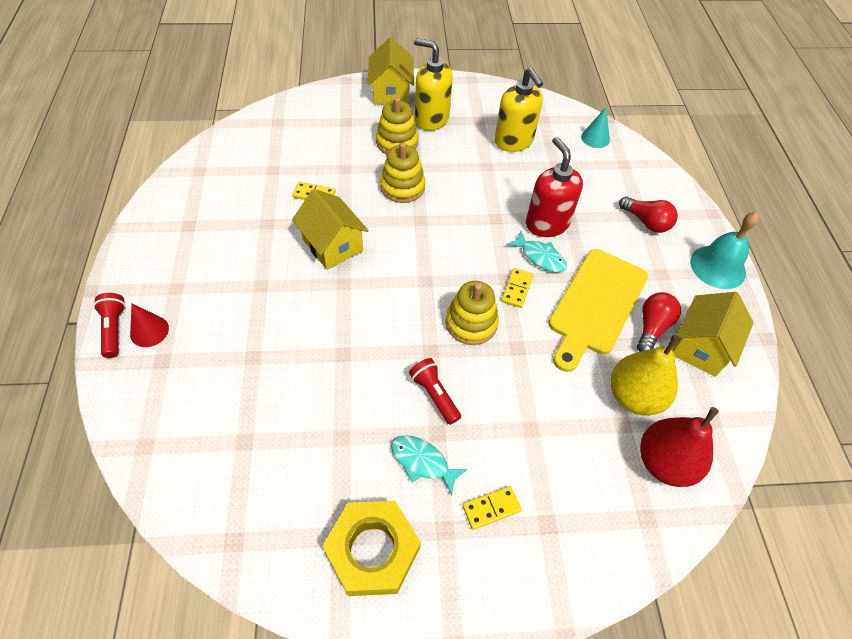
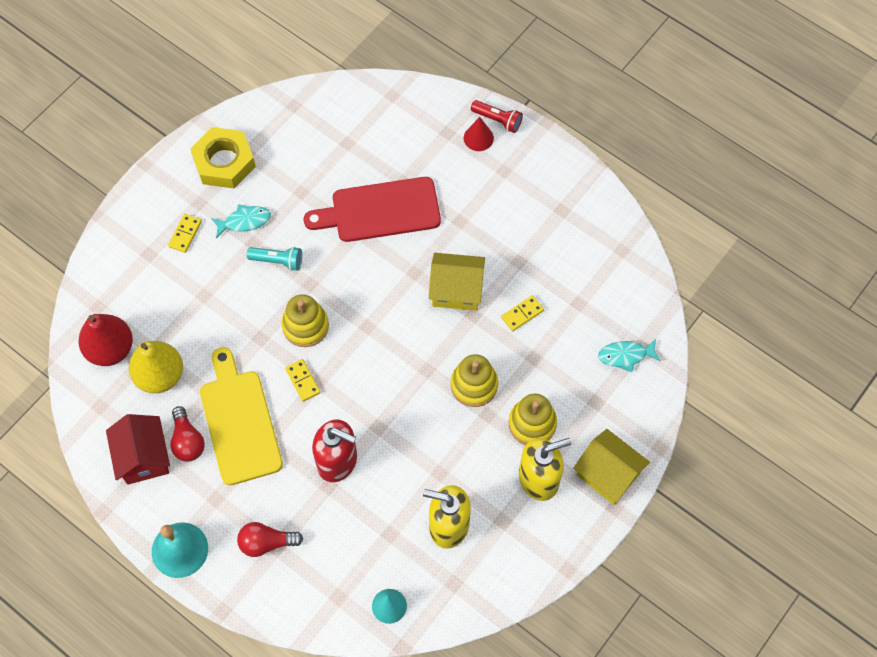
camera: 135 degrees right, 10 degrees up
red flashlight [409,358,461,425] -> turquoise flashlight [247,247,302,271]
turquoise fish [506,231,567,272] -> turquoise fish moved to [598,339,661,372]
yellow house [672,292,754,377] -> red house [106,414,170,485]
none -> red cutting board [304,177,441,242]

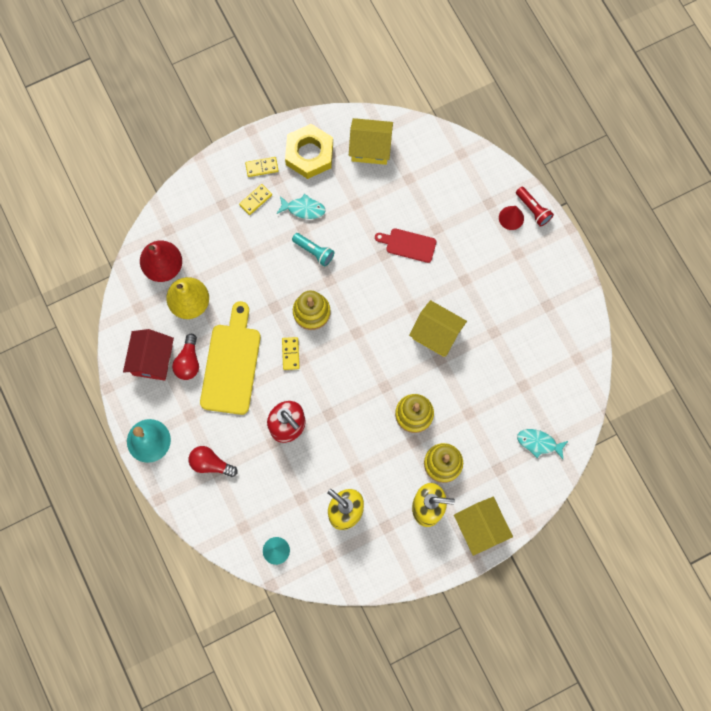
camera: 25 degrees right, 10 degrees up
red cutting board [304,177,441,242] -> red cutting board [375,228,436,263], size x0.55
yellow domino [501,295,544,331] -> yellow domino moved to [245,157,279,177]
none -> yellow house [349,118,393,165]

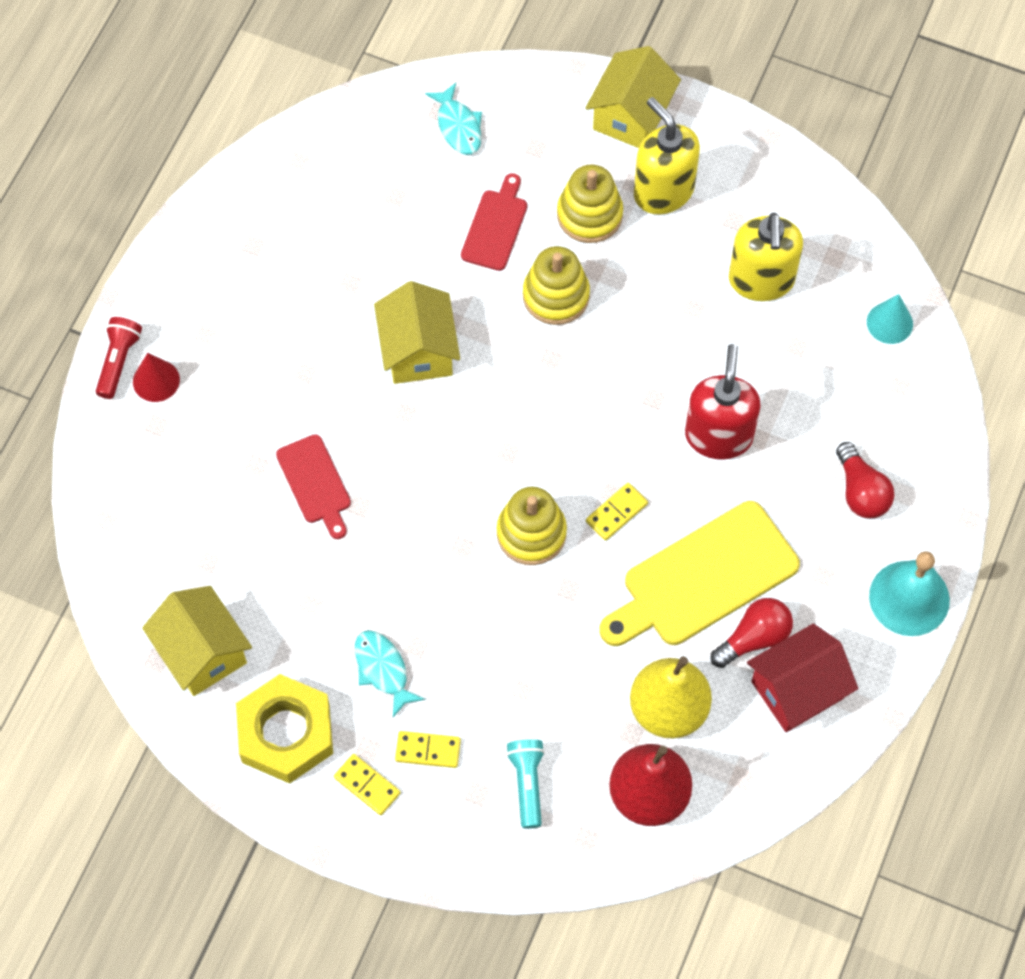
camera: 130 degrees left, 10 degrees down
turquoise flashlight [292,233,335,267] -> turquoise flashlight moved to [506,739,545,829]
none -> red cutting board [461,173,527,271]

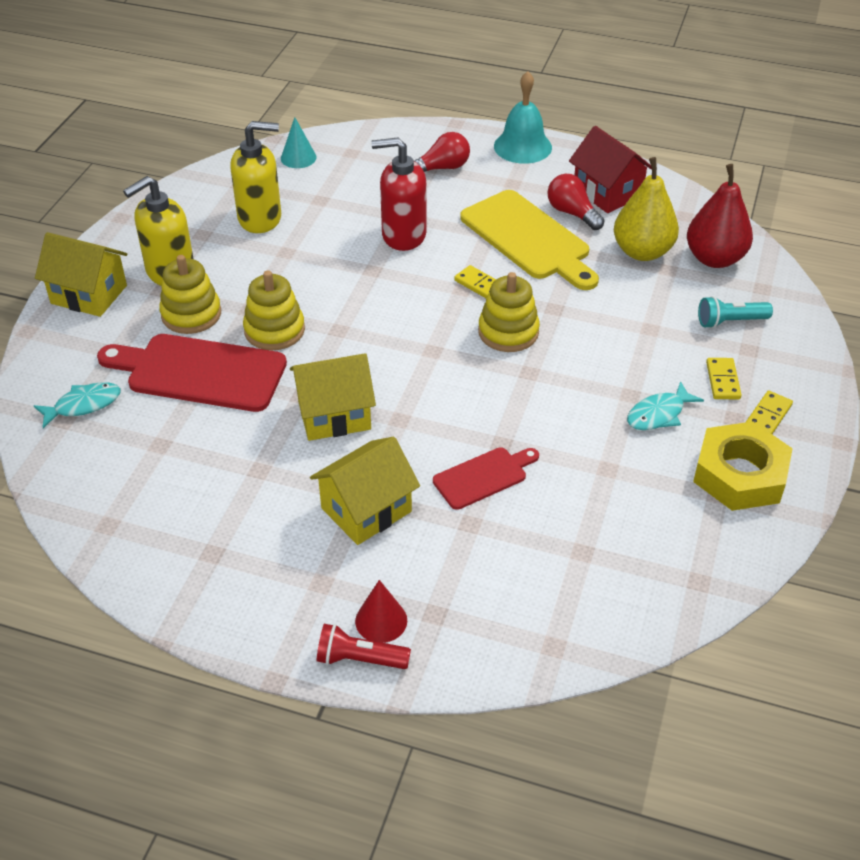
camera: 95 degrees left, 20 degrees down
yellow house [142,586,252,696] -> yellow house moved to [310,437,420,545]
red cutting board [461,173,527,271] -> red cutting board [97,334,287,412], size x1.82

